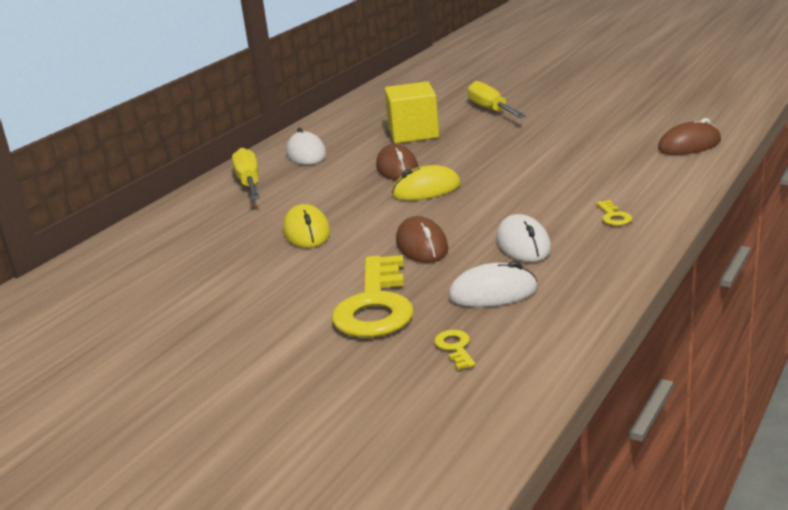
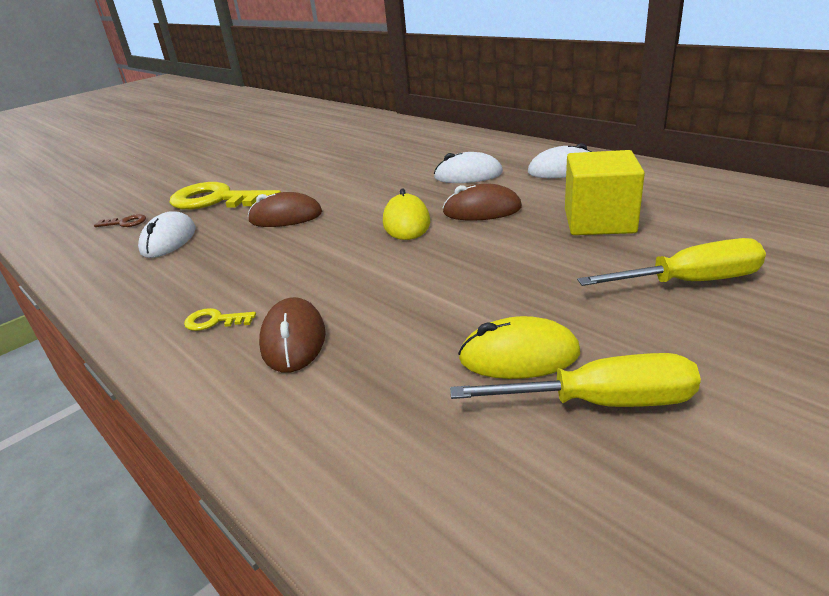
camera: 105 degrees right, 5 degrees up
yellow screwdriver [232,148,260,200] -> yellow screwdriver moved to [450,353,701,407]
yellow mouse [283,204,330,248] -> yellow mouse moved to [458,316,580,379]
yellow key [435,330,476,370] -> brown key [94,214,146,227]
white mouse [496,214,551,262] -> white mouse moved to [434,152,503,183]
brown mouse [658,118,721,155] -> brown mouse moved to [259,297,326,373]

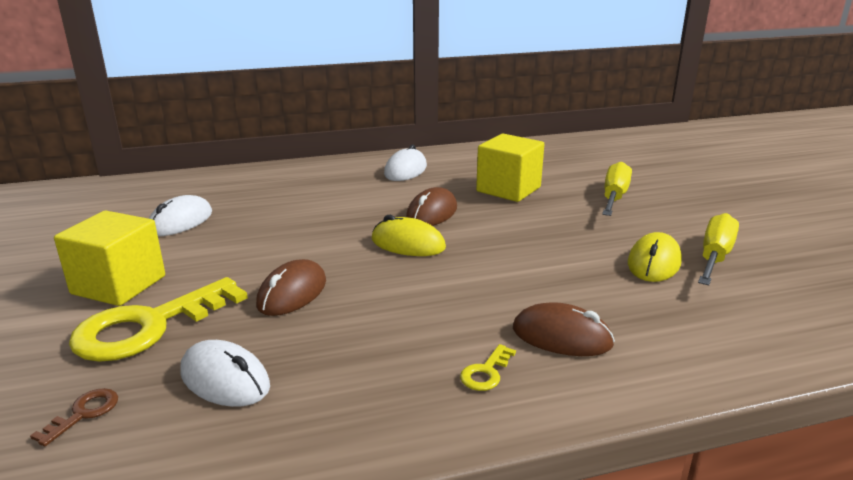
camera: 65 degrees left, 5 degrees down
white mouse [434,152,503,183] -> white mouse moved to [149,195,212,236]
none -> yellow cube [54,211,165,306]

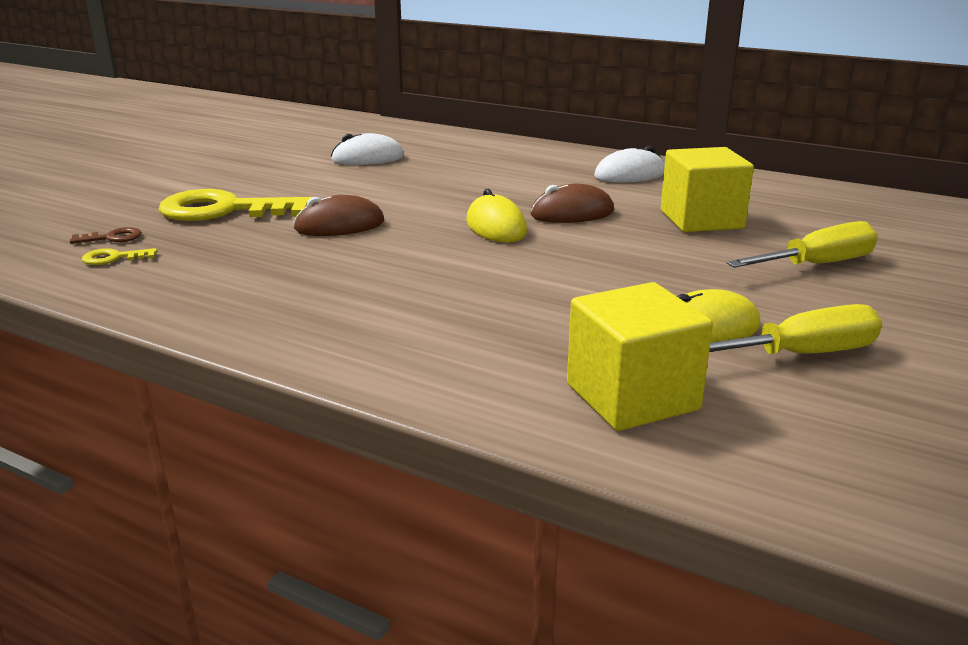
camera: 45 degrees right, 0 degrees up
yellow cube [54,211,165,306] -> yellow cube moved to [567,282,713,431]
white mouse [180,340,270,407] -> none
yellow key [460,344,516,391] -> yellow key moved to [82,248,157,265]
brown mouse [513,302,615,356] -> none

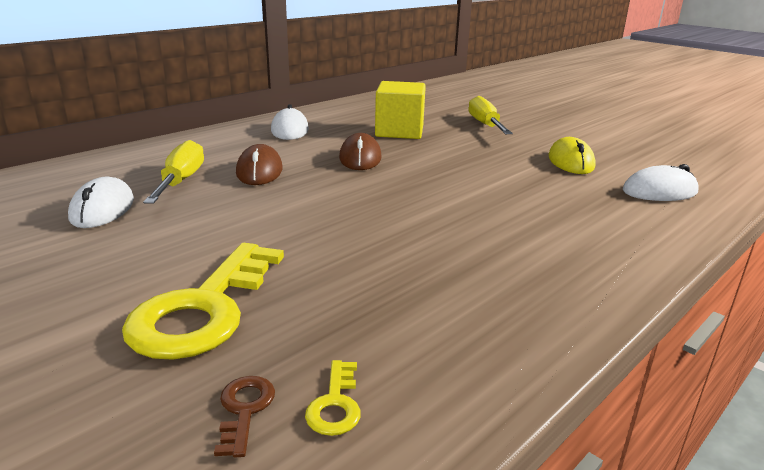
camera: 75 degrees left, 0 degrees up
brown mouse [293,195,384,236] -> brown mouse moved to [236,144,283,185]
yellow mouse [466,189,527,243] -> none
yellow cube [567,282,713,431] -> white mouse [623,164,699,201]
yellow screwdriver [709,304,882,354] -> yellow screwdriver moved to [143,140,204,204]

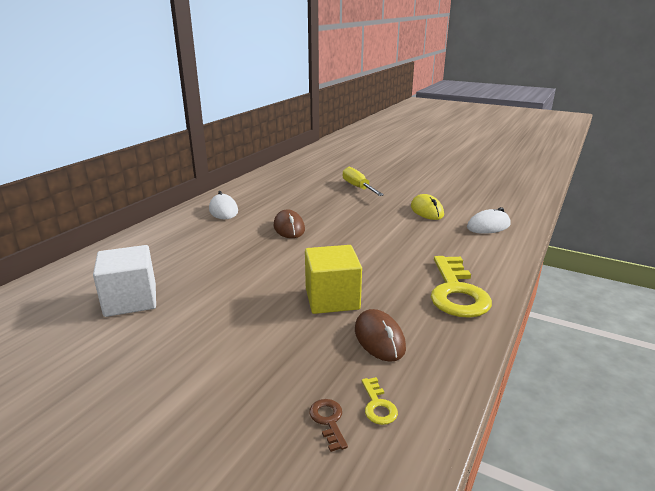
camera: 15 degrees left, 0 degrees up
white mouse [68,177,134,228] -> white cube [93,245,156,317]
yellow key [122,243,284,360] -> yellow key moved to [431,256,492,318]
yellow screwdriver [143,140,204,204] -> none
brown mouse [236,144,283,185] -> brown mouse moved to [355,309,406,362]
yellow cube [375,81,426,139] -> yellow cube moved to [305,245,362,314]

